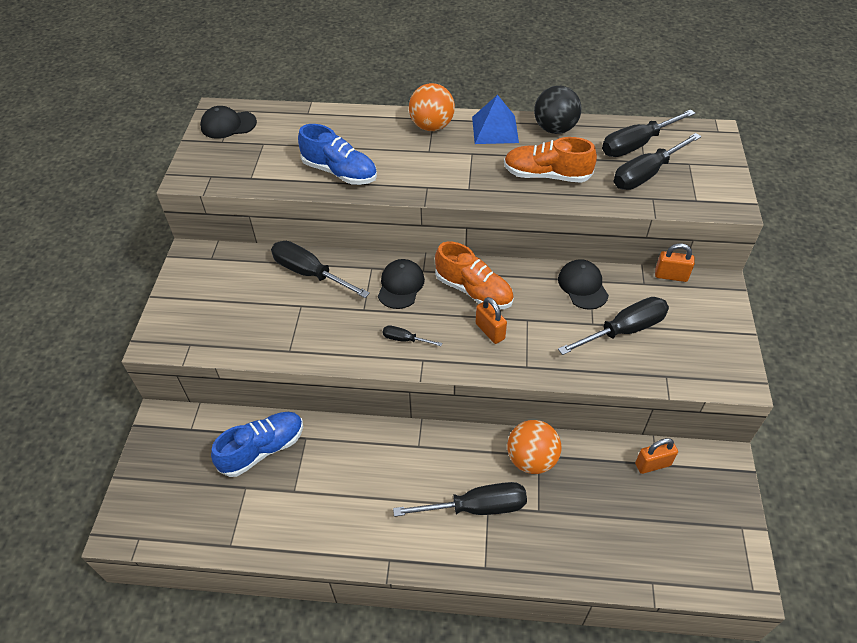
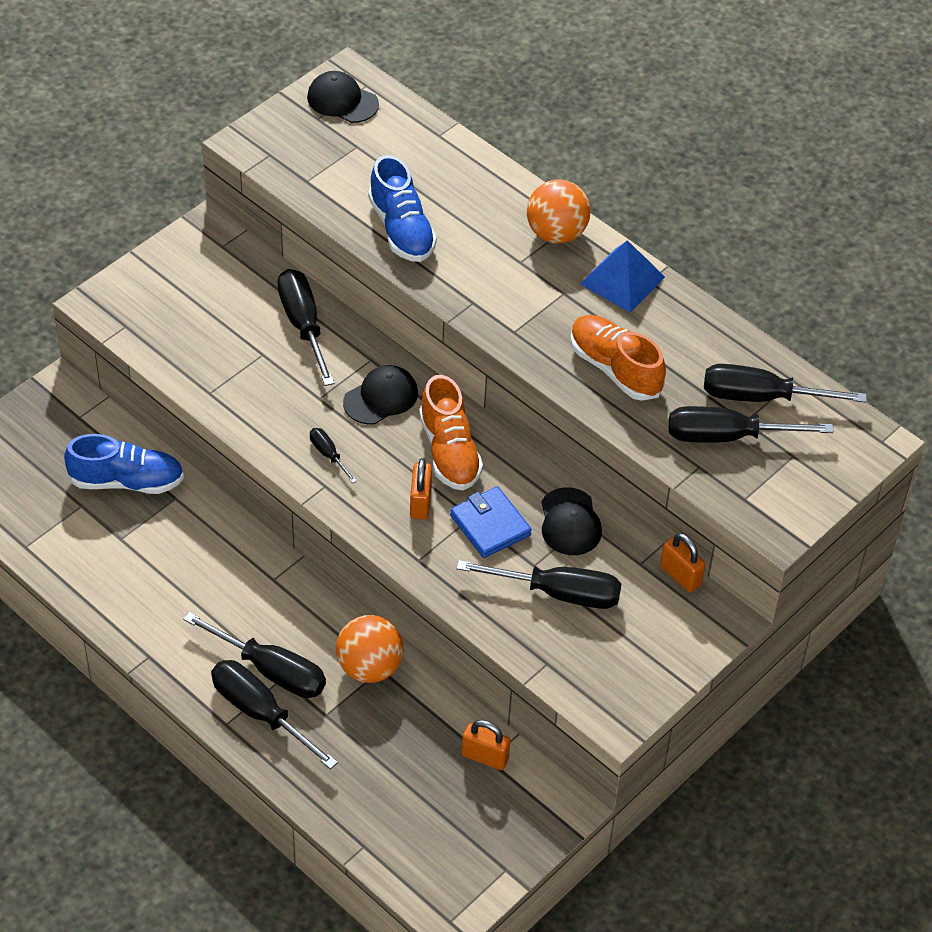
camera: 35 degrees right, 0 degrees up
black ball [534,86,582,134] -> none
black cap [558,259,609,310] -> black cap turned 150 degrees clockwise [541,487,602,555]
none -> black screwdriver [211,660,338,769]
none -> blue wallet [450,486,532,558]

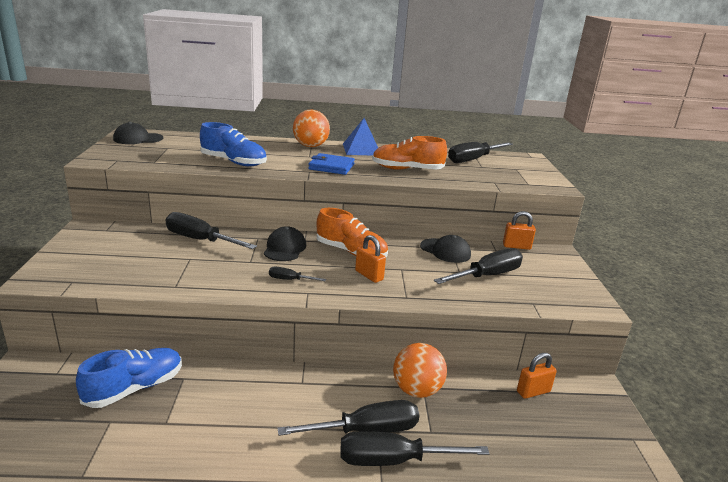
camera: 45 degrees left, 25 degrees down
blue wallet [450,486,532,558] -> blue wallet moved to [308,153,355,175]
black screwdriver [669,406,834,443] -> none

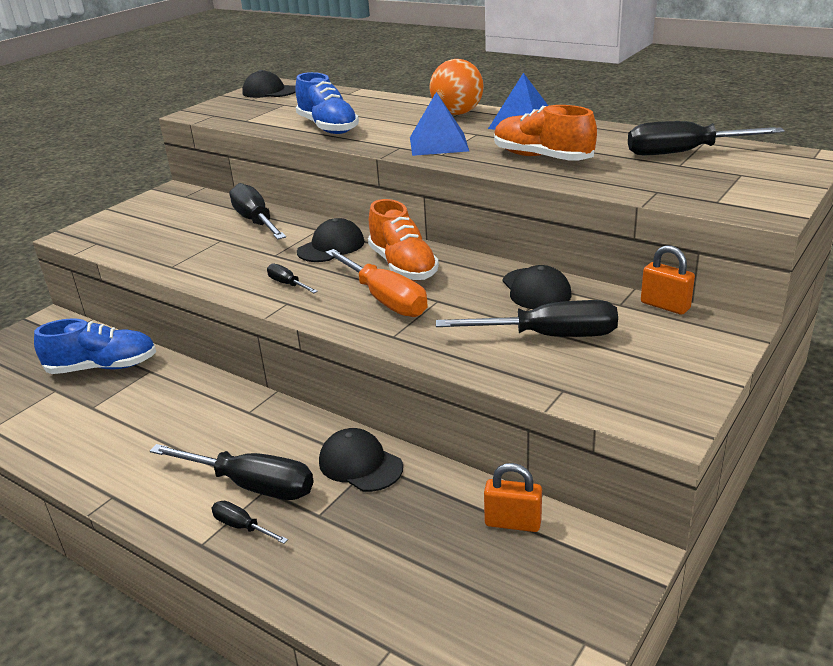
camera: 40 degrees right, 5 degrees up
blue wallet [308,153,355,175] -> blue pyramid [410,92,469,156]
black screwdriver [340,431,489,466] -> black screwdriver [211,501,288,544], size x0.49
orange padlock [355,235,386,283] -> orange screwdriver [325,249,428,317]
orange ball [393,343,447,398] -> black cap [319,428,403,492]

